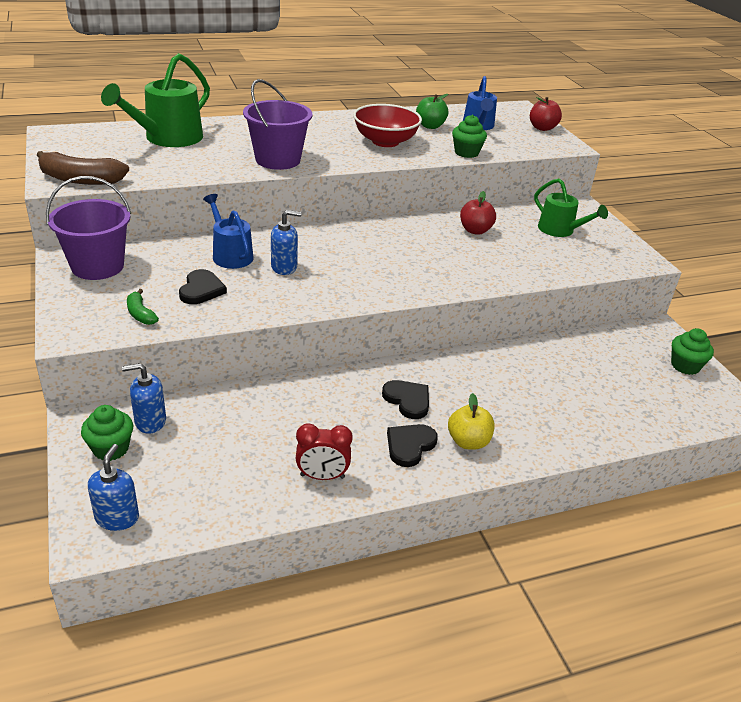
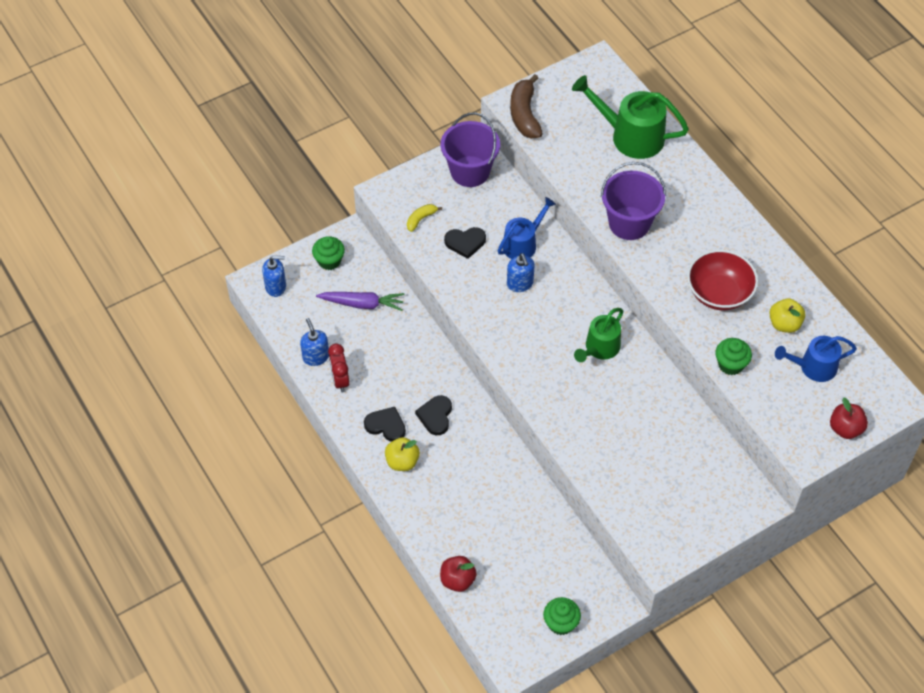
camera: 80 degrees right, 20 degrees up
blue soap dispenser [122,363,166,434] -> blue soap dispenser moved to [300,318,329,366]
green banana [127,289,159,325] -> yellow banana [407,204,442,232]
black heart [382,380,429,419] -> black heart turned 150 degrees clockwise [415,395,452,435]
green apple [416,94,449,129] -> yellow apple [769,298,805,333]
red apple [460,191,496,235] -> red apple moved to [440,556,477,592]
green watering can [534,178,608,237] -> green watering can moved to [574,308,624,362]
none -> purple carrot [316,292,405,311]

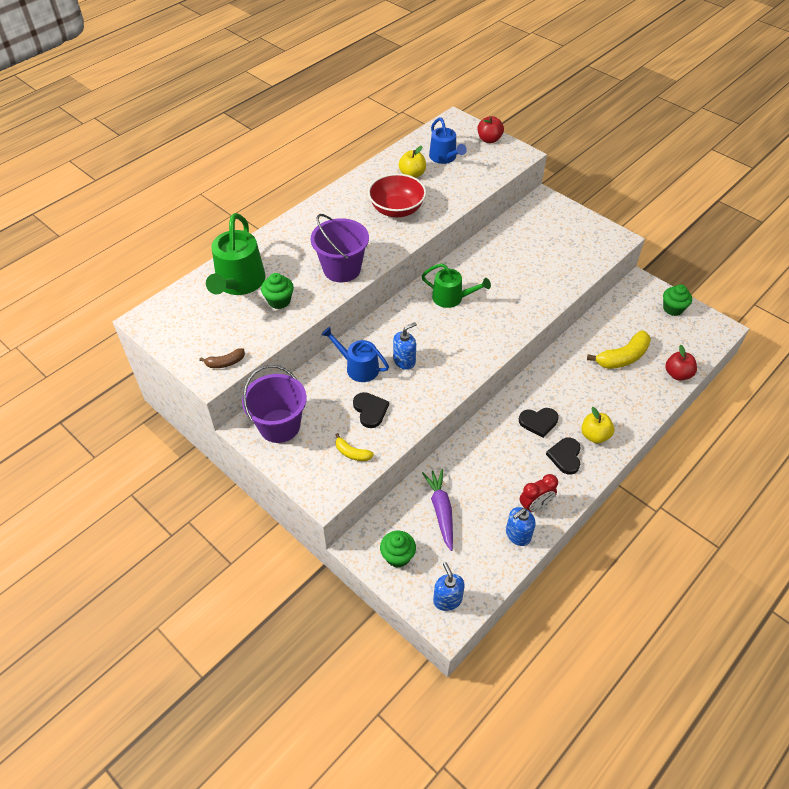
camera: 105 degrees left, 5 degrees down
brown banana [510,74,543,138] -> brown banana [199,348,245,368], size x0.54
green cupcake [715,338,752,375] -> green cupcake moved to [261,273,294,309]
none -> yellow banana [587,330,651,369]

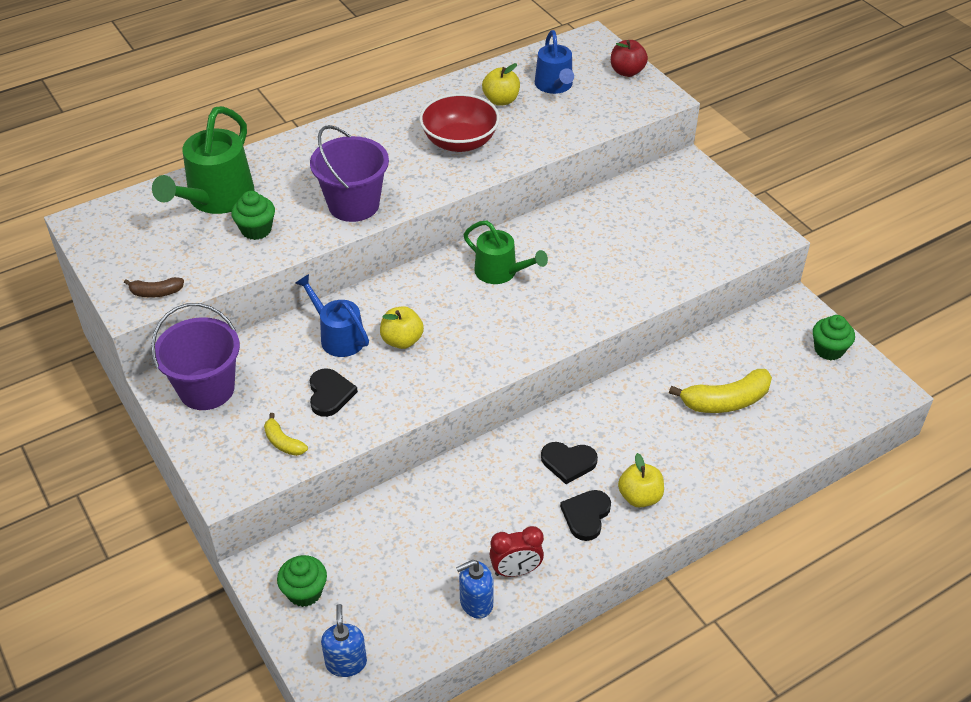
camera: 15 degrees right, 5 degrees down
blue soap dispenser [393,322,417,370] -> yellow apple [380,306,424,349]
purple carrot [422,469,453,551] -> none
red apple [665,345,697,381] -> none

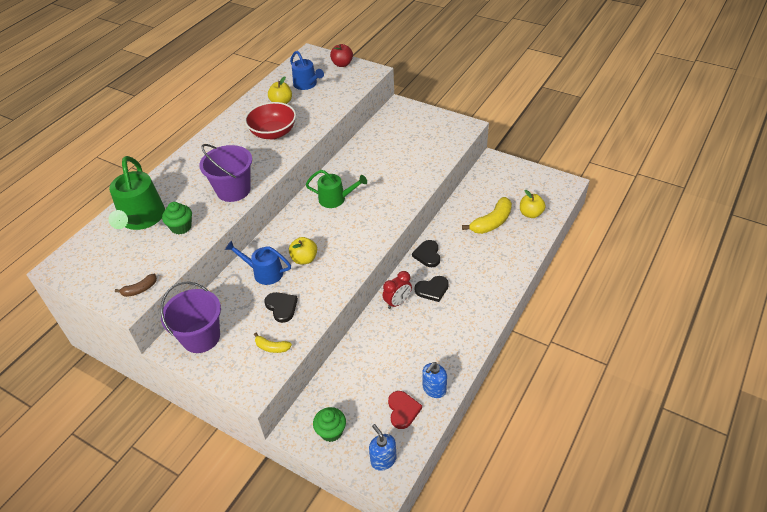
camera: 25 degrees left, 0 degrees up
red clock [489,526,544,577] -> red clock moved to [383,271,412,309]
black heart [560,490,611,541] -> black heart moved to [412,240,440,267]
yellow apple [618,453,664,508] -> yellow apple moved to [520,190,546,218]
green cupcake [813,315,855,360] -> none
none -> red heart [388,391,422,429]

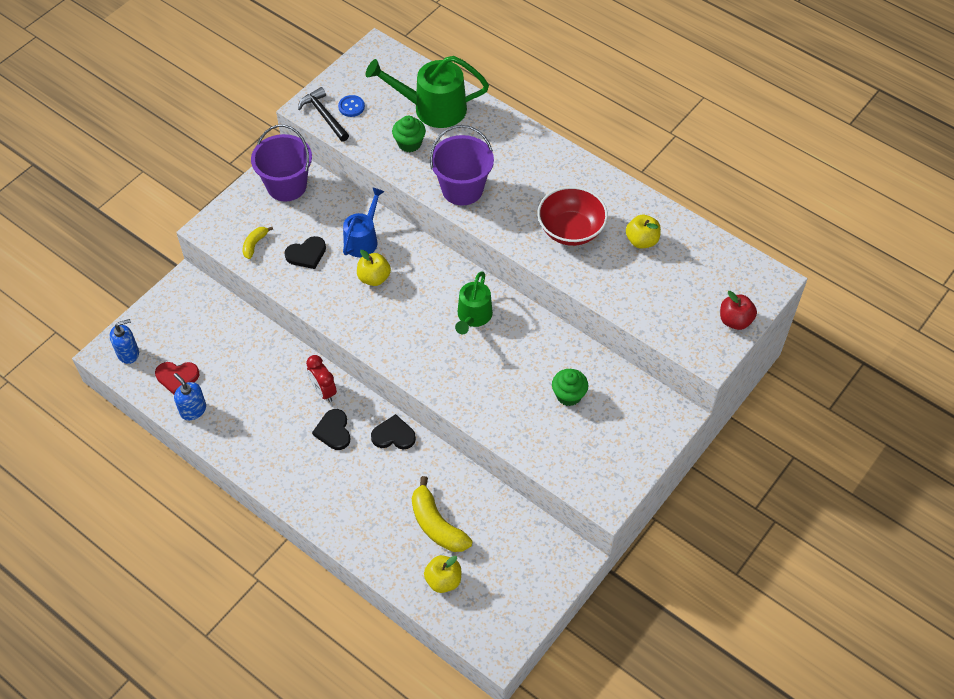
camera: 95 degrees right, 10 degrees up
brown banana [115,274,157,297] -> black hammer [298,87,349,142]
blue watering can [290,51,324,90] -> none
green cupcake [313,407,346,442] -> green cupcake moved to [552,369,588,406]
none -> blue button [338,95,365,117]

